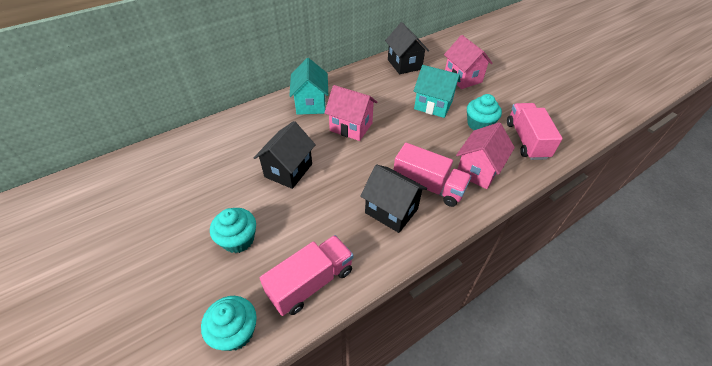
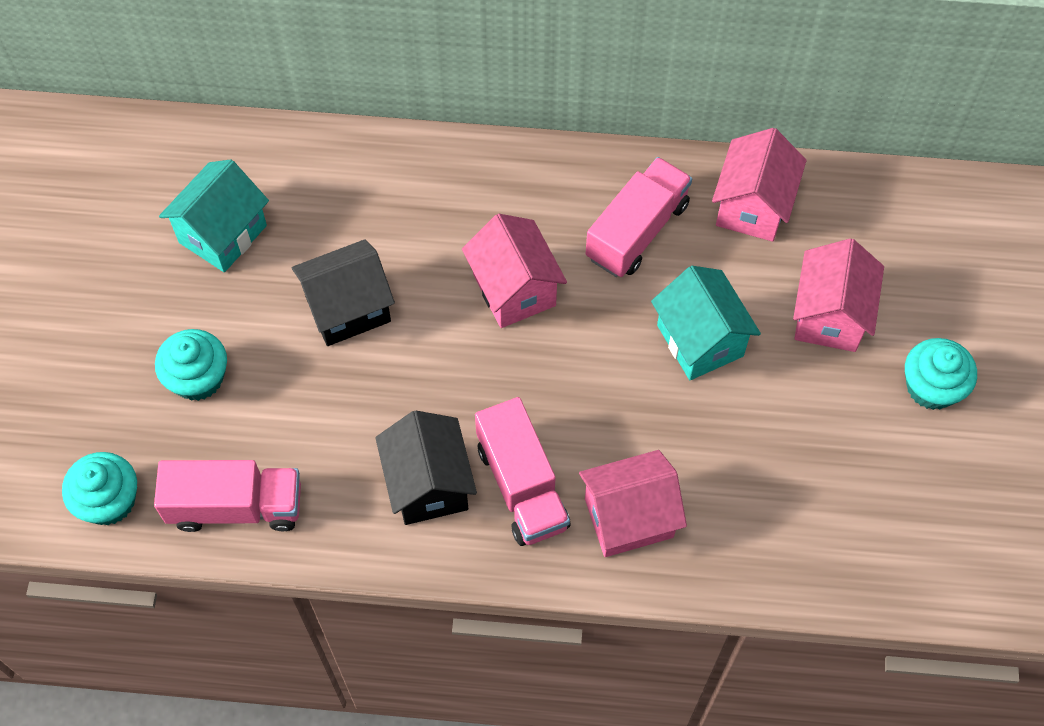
camera: 40 degrees right, 15 degrees up
turquoise house [289,58,328,115] -> turquoise house moved to [159,160,269,272]
black house [385,22,429,74] -> pink house [712,128,807,242]
turquoise cupcake [467,94,502,130] -> turquoise cupcake moved to [905,338,977,410]
pink truck [507,103,563,160] -> pink truck moved to [586,157,692,277]

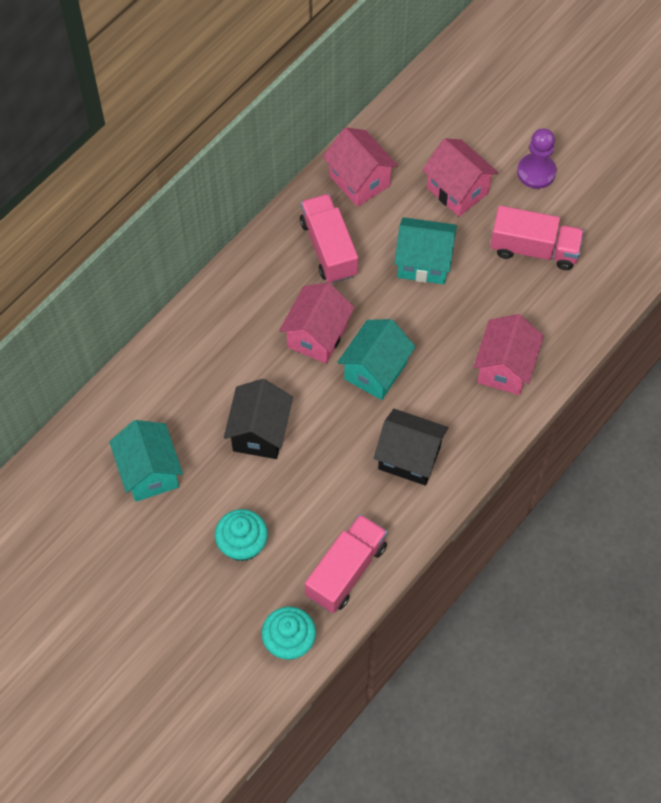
camera: 55 degrees left, 0 degrees up
pink house [462,214,567,328] -> pink house turned 75 degrees counterclockwise [279,282,355,364]
pink truck [475,397,570,546] -> pink truck moved to [490,206,584,270]
turquoise cupcake [905,338,977,410] -> purple pawn [517,128,556,189]
none -> turquoise house [337,319,416,400]

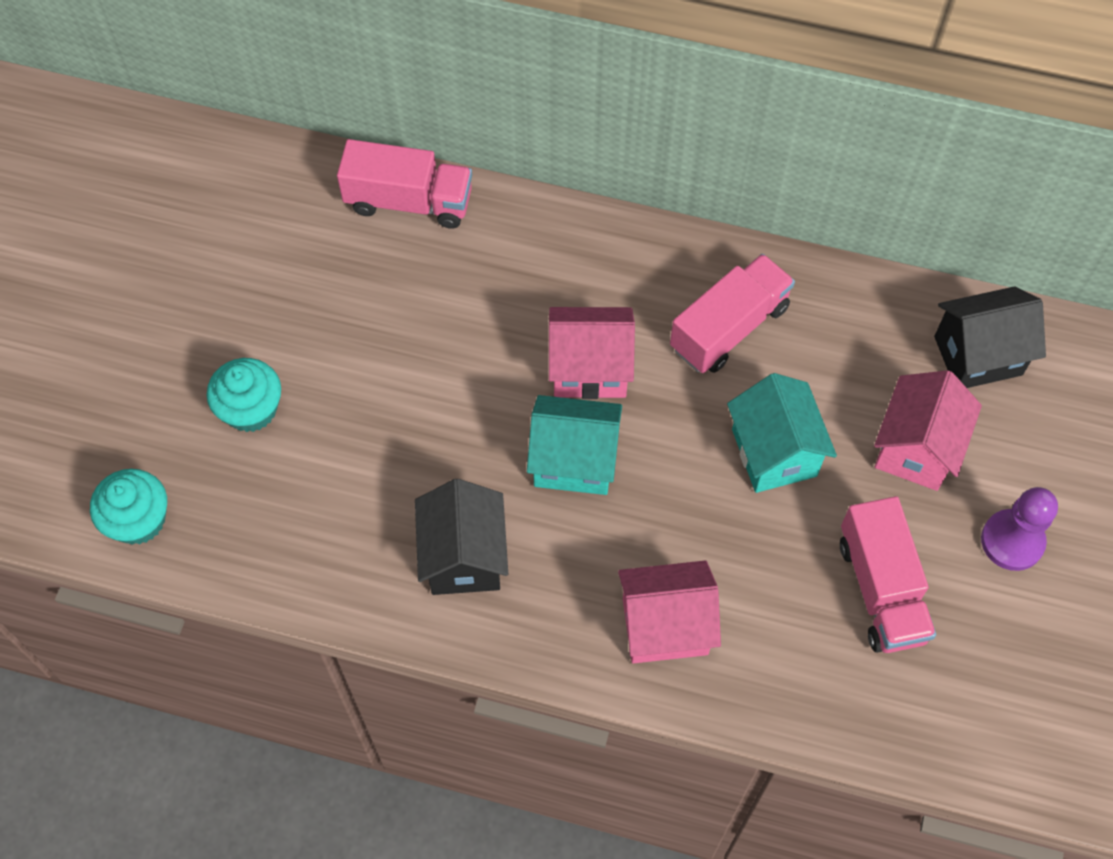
camera: 65 degrees right, 0 degrees up
turquoise house [109,420,183,502] -> none
black house [224,379,293,459] -> black house moved to [934,286,1046,388]
pink truck [305,514,387,613] -> pink truck moved to [337,139,472,229]
pink house [323,127,398,207] -> none

